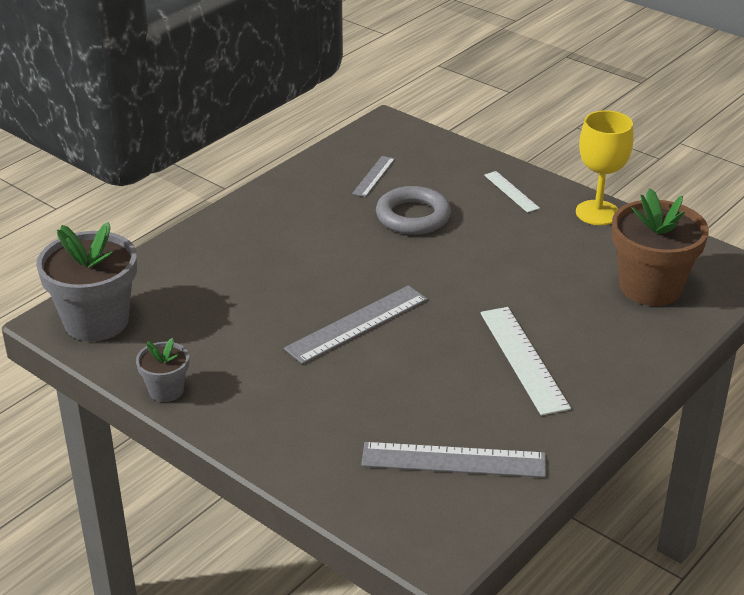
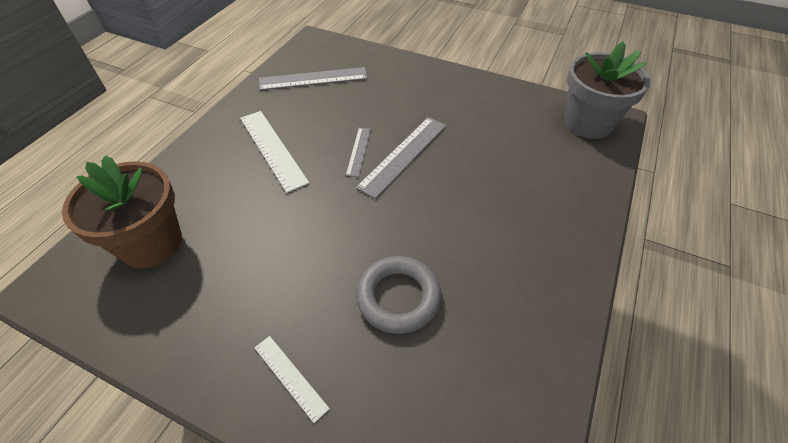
camera: 165 degrees right, 15 degrees up
grey flower pot [136,338,189,402] -> none
grey ruler [352,156,395,197] -> grey ruler moved to [346,128,371,177]
yellow goblet [576,110,634,225] -> none

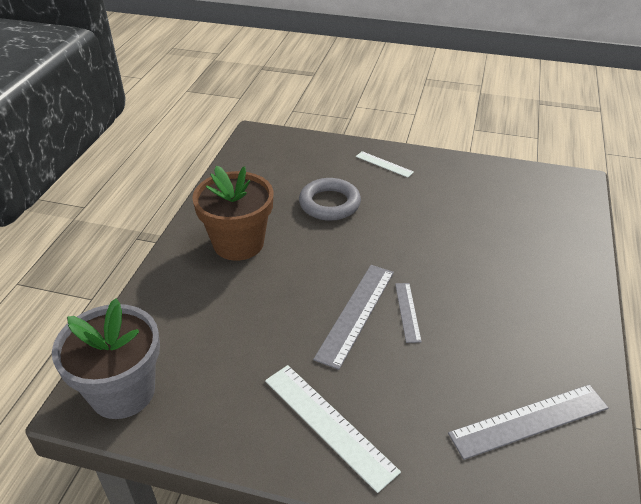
camera: 170 degrees right, 10 degrees down
brown flower pot [62,155,182,268] -> brown flower pot moved to [192,165,274,261]
white ruler [240,111,309,193] -> white ruler moved to [265,365,401,493]

